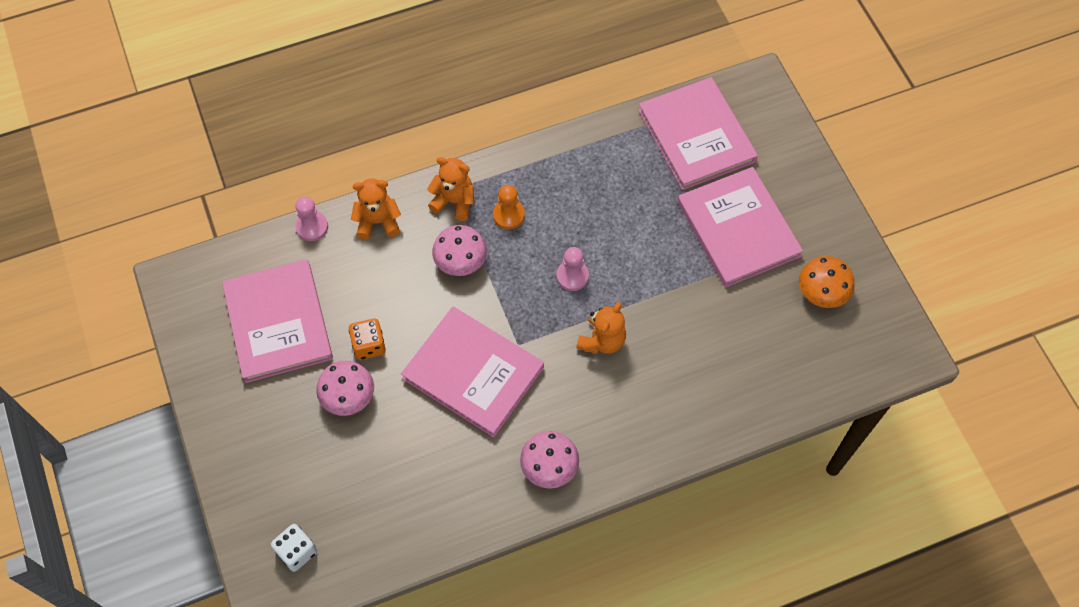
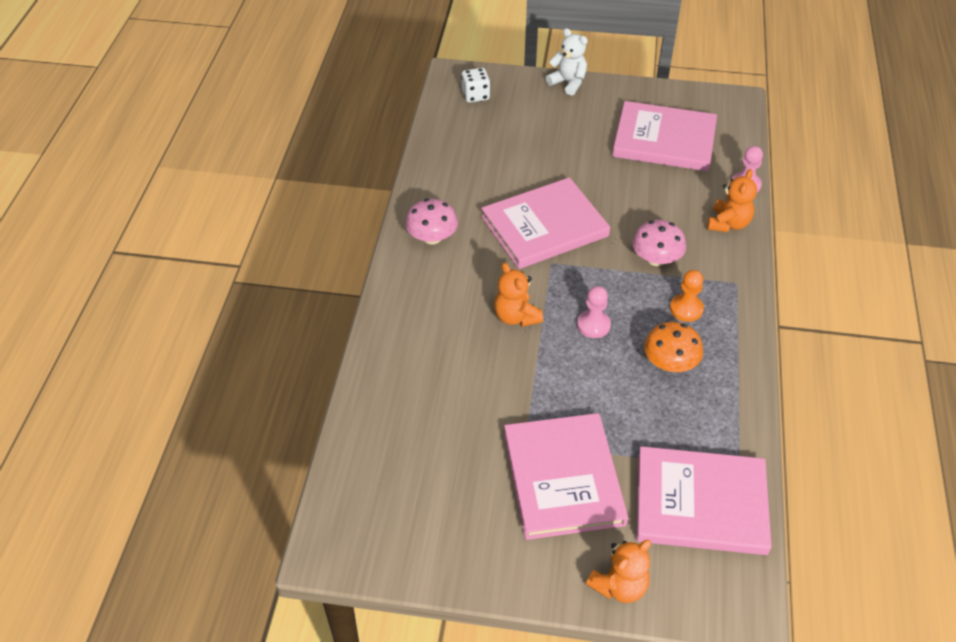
camera: 120 degrees right, 15 degrees down
pink mushroom [316,361,374,416] -> none
orange dice [349,318,386,360] -> none
orange teddy bear [427,157,474,221] -> orange teddy bear moved to [586,540,651,603]
pink book [677,167,803,288] -> pink book turned 75 degrees clockwise [504,413,628,540]
orange mushroom [799,256,854,308] -> orange mushroom moved to [644,322,703,372]
none -> white teddy bear [546,28,588,96]

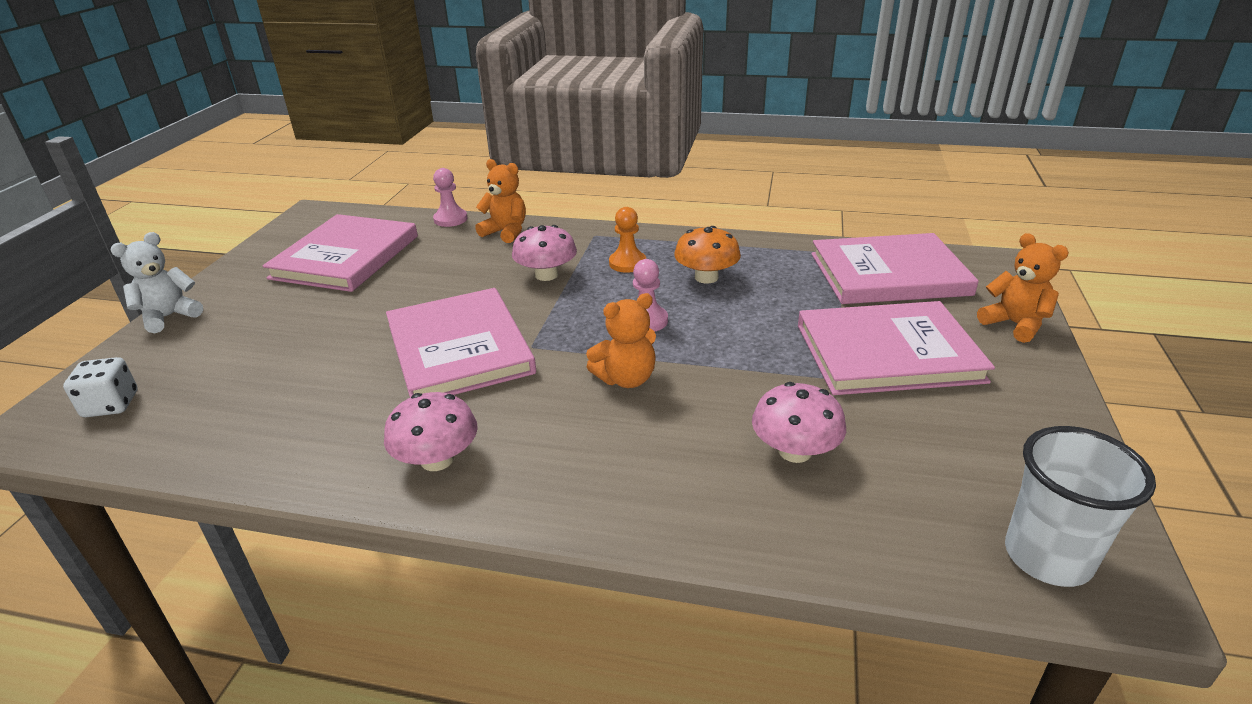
camera: 85 degrees left, 15 degrees down
pink book [636,446,772,555] -> pink book turned 75 degrees clockwise [811,233,979,304]
none -> pink mushroom [752,382,846,463]
none -> white cup [1005,426,1156,587]

